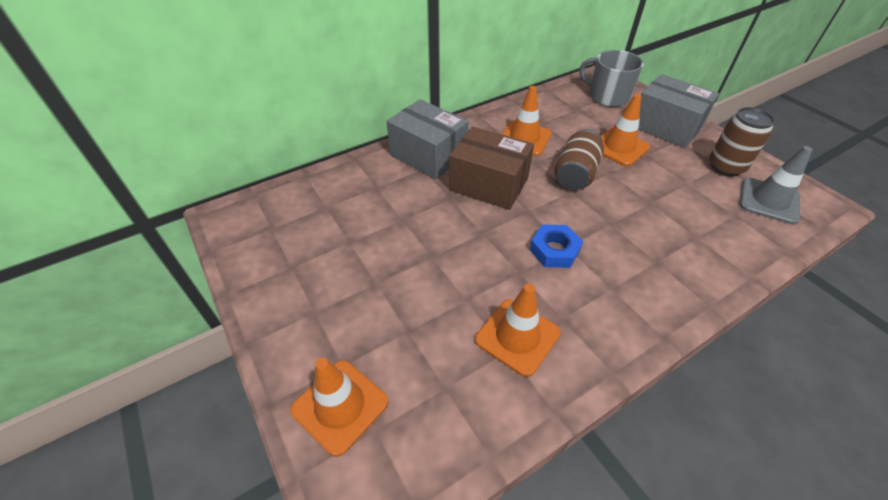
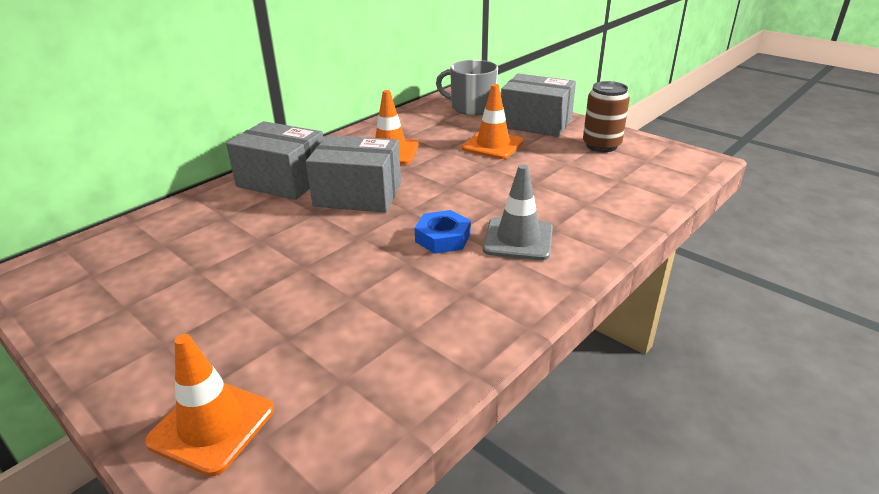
camera: 15 degrees left, 15 degrees down
brown box [449,126,534,210] -> grey box [306,135,401,213]
orange traffic cone [475,283,561,377] -> none
brown can [554,129,604,190] -> none
grey traffic cone [740,146,813,224] -> grey traffic cone moved to [483,164,553,260]

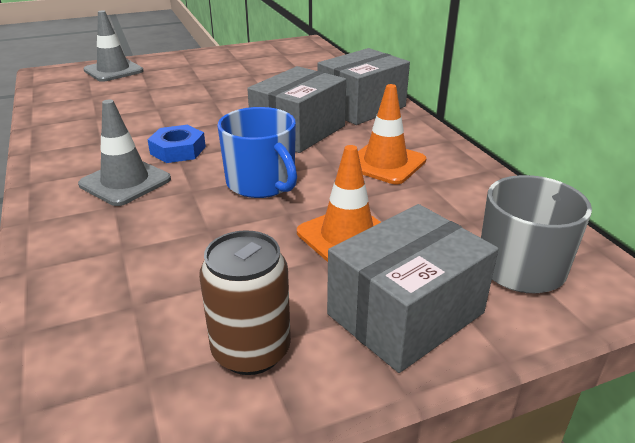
camera: 115 degrees right, 0 degrees up
orange traffic cone [145,334,274,476] -> grey traffic cone [83,11,143,82]
none -> blue mug [217,107,297,198]

